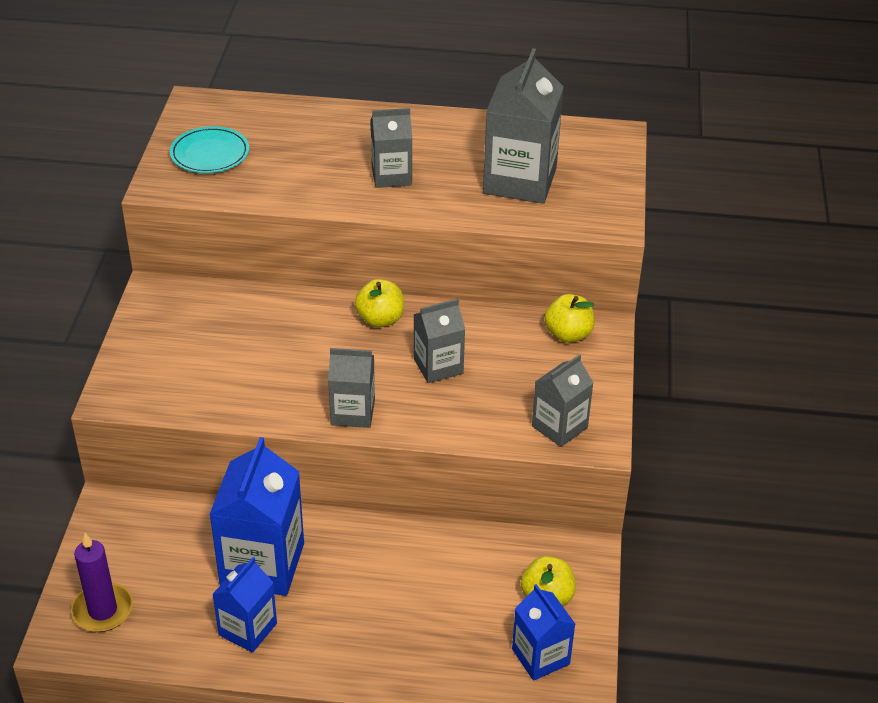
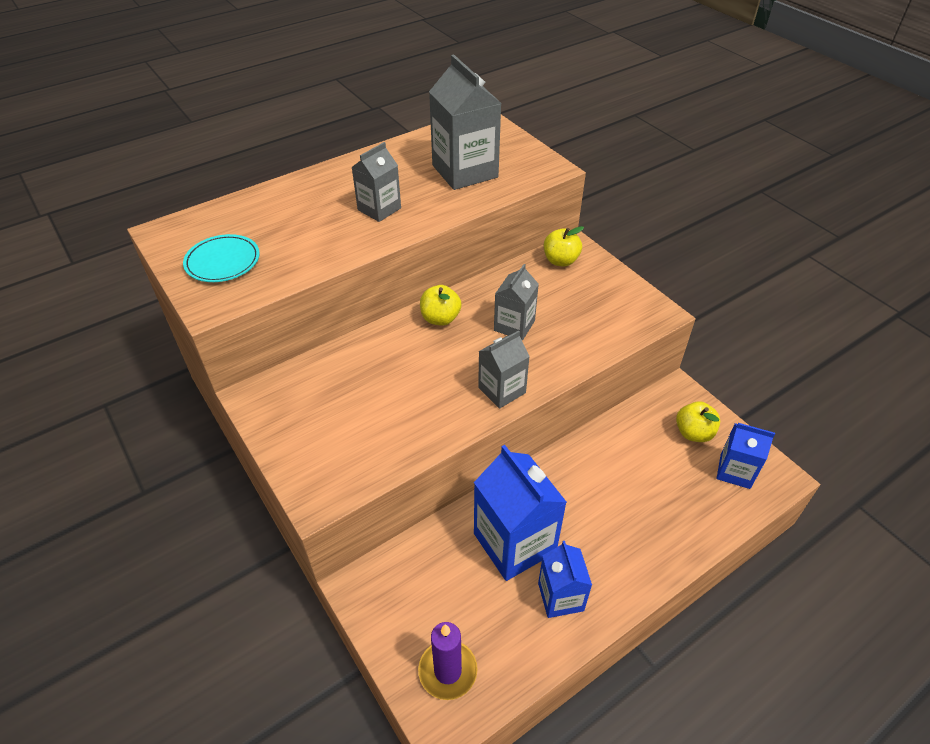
camera: 40 degrees left, 5 degrees up
grey carton [532,354,593,447] -> none

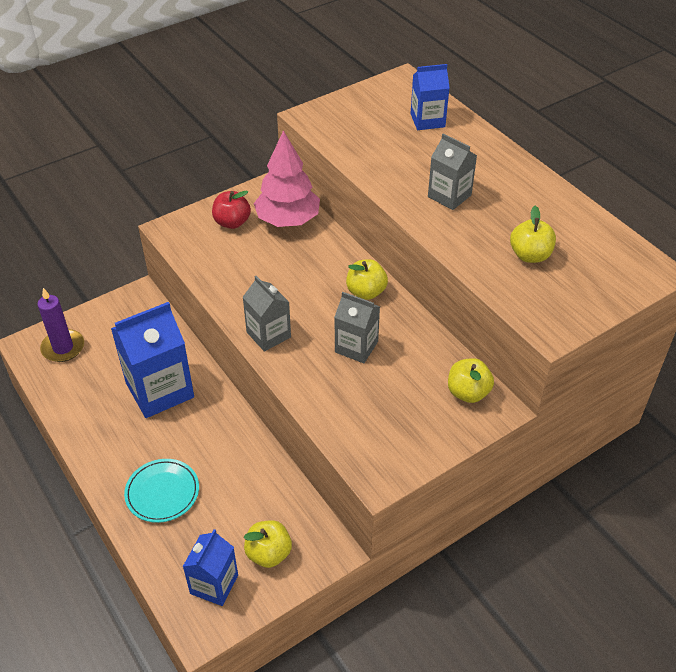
camera: 90 degrees right, 0 degrees up
turquoise plate [183,234,260,282] -> turquoise plate moved to [124,459,199,523]
grey carton [429,55,501,190] -> yellow apple [510,206,556,263]
blue carton [538,541,592,618] -> blue carton moved to [411,64,450,130]
none -> red apple [212,191,251,229]
none -> pink tree [254,130,320,227]

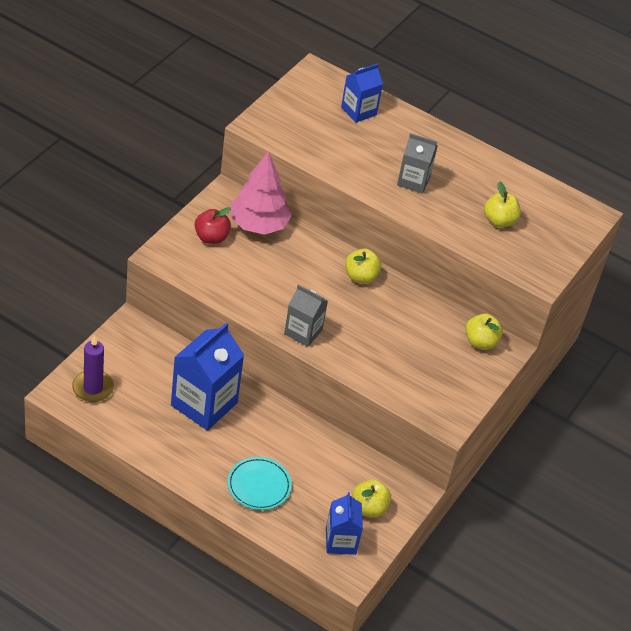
camera: 30 degrees left, 0 degrees up
grey carton [334,292,380,363] -> none

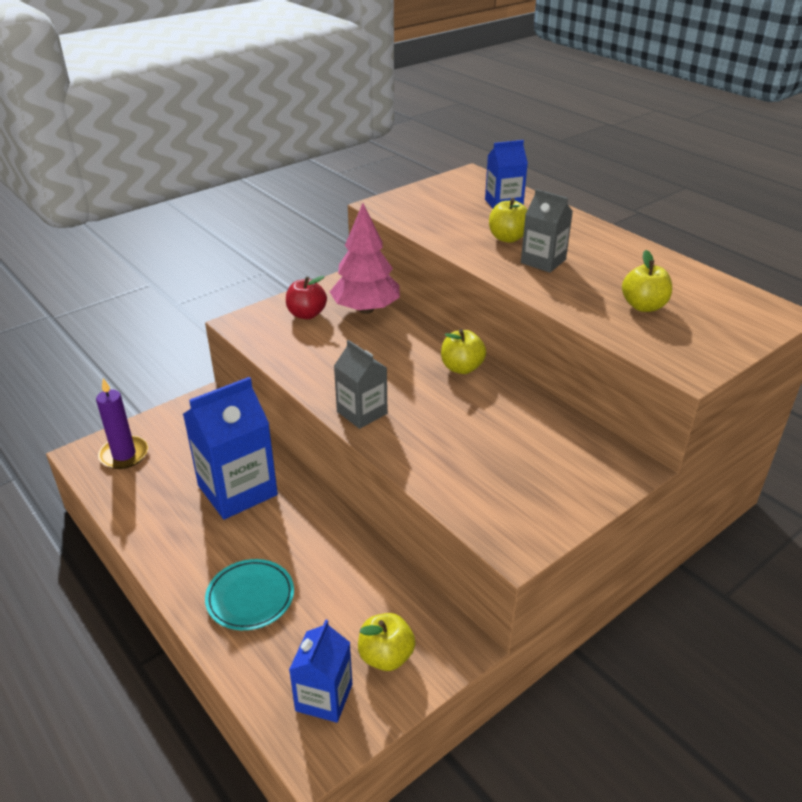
camera: 25 degrees right, 10 degrees down
yellow apple [465,313,503,350] -> yellow apple moved to [489,198,528,243]

